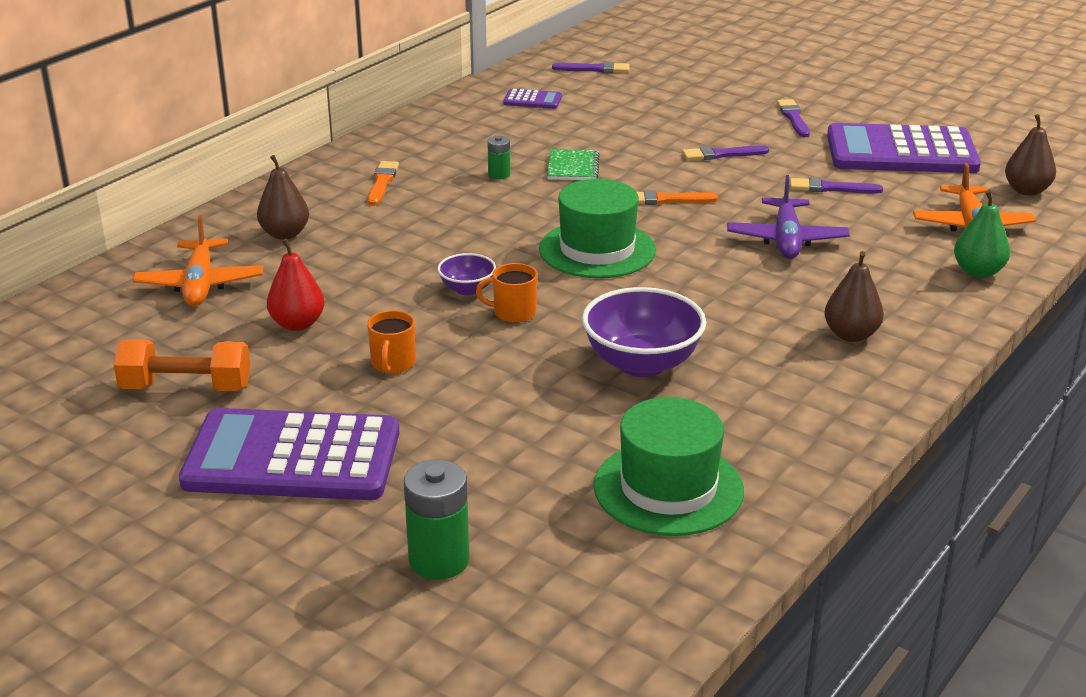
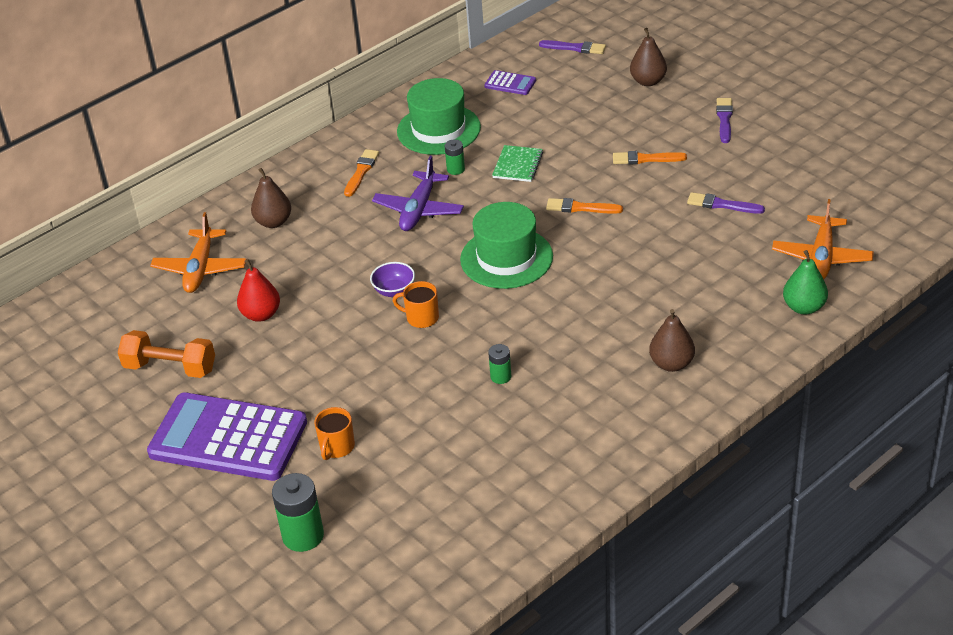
camera: 15 degrees right, 10 degrees up
orange mug [367,310,416,374] -> orange mug moved to [314,407,355,460]
purple bowl [582,287,706,377] -> green battery [488,344,511,384]
green hat [594,397,744,536] -> green hat moved to [397,78,481,155]
purple brush [682,145,769,160] -> orange brush [613,151,687,164]
purple plane [727,175,850,259] -> purple plane moved to [372,156,464,231]
purple calculator [827,123,981,173] -> none
brown pear [1005,114,1056,195] -> brown pear moved to [630,28,667,86]

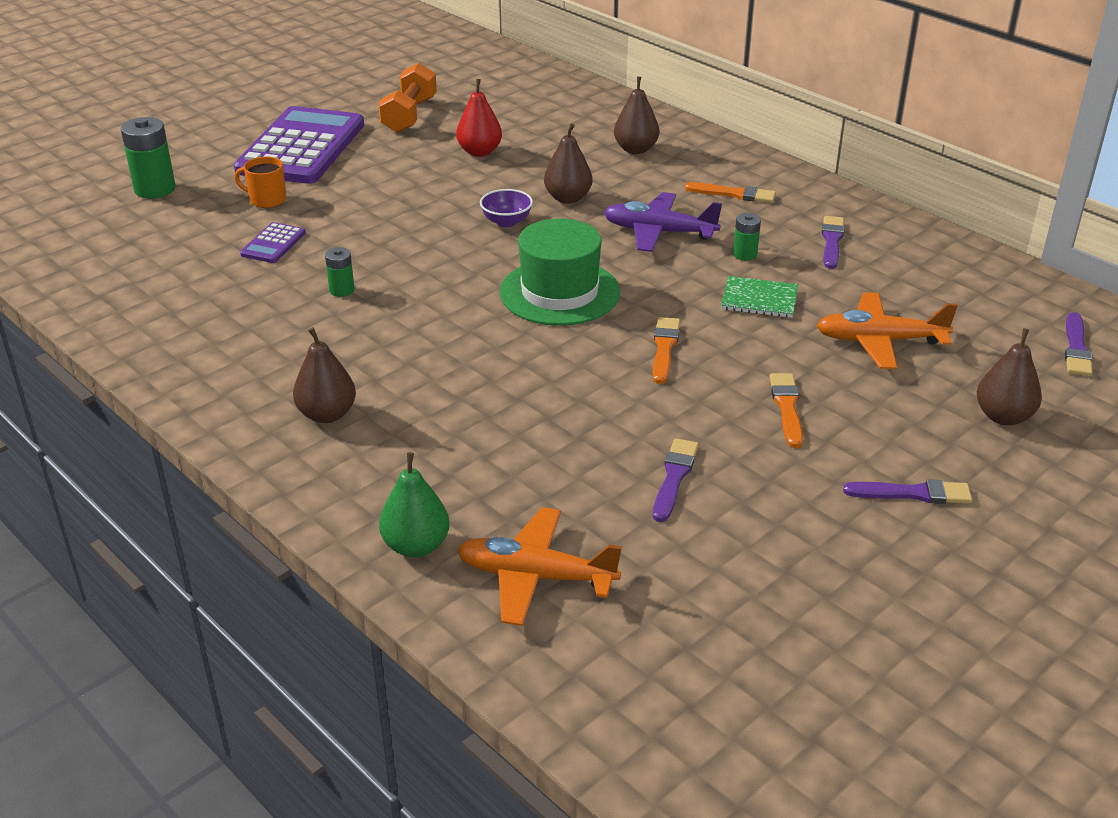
camera: 85 degrees right, 5 degrees down
orange plane [150,212,246,293] -> orange plane moved to [816,292,958,369]
orange mug [393,281,439,328] -> none
green hat [397,78,481,155] -> purple brush [822,216,844,269]
purple calculator [484,70,536,95] -> purple calculator moved to [240,222,306,263]
none -> brown pear [544,123,592,204]

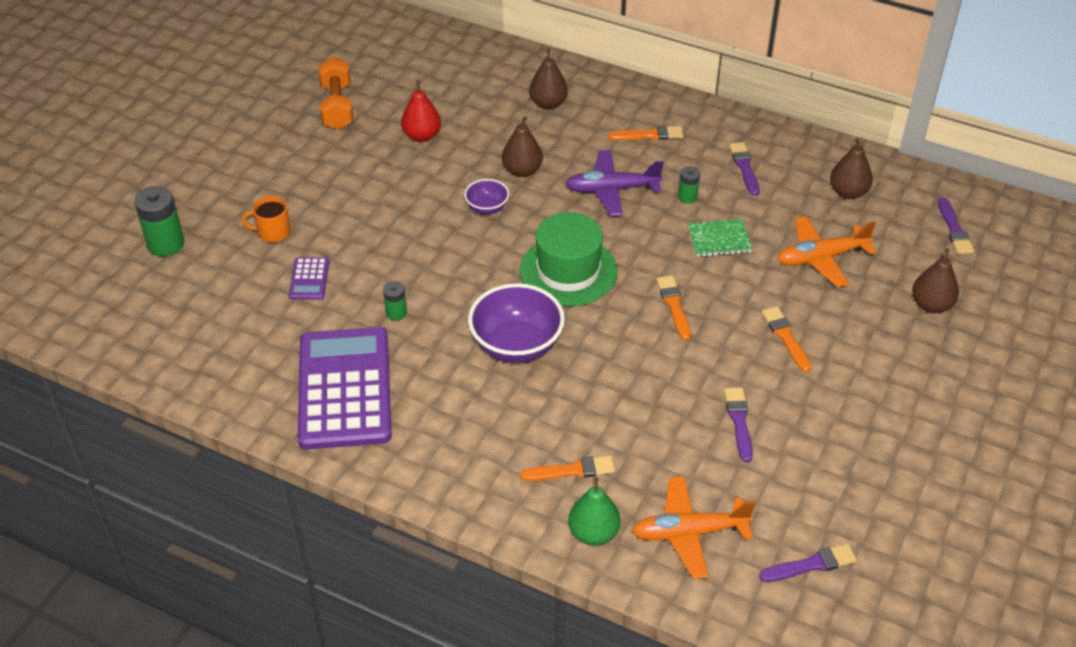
camera: 20 degrees left, 10 degrees up
purple calculator [234,106,364,184] -> purple calculator moved to [298,327,391,450]
brown pear [293,327,356,423] -> brown pear moved to [830,138,873,199]
purple brush [843,479,972,504] -> purple brush moved to [759,544,857,582]
none -> purple bowl [468,283,565,363]
none -> orange brush [520,456,615,481]

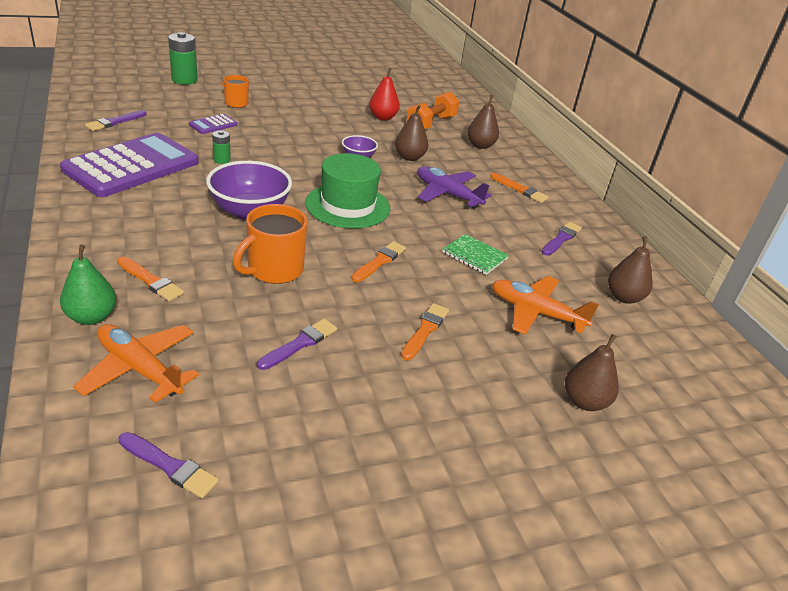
camera: 40 degrees right, 10 degrees down
orange dumbbell [318,57,353,130] -> orange dumbbell moved to [407,92,460,129]
green battery [678,166,700,204] -> none
purple brush [938,197,974,254] -> purple brush moved to [85,110,147,131]
none -> orange mug [233,204,307,284]

